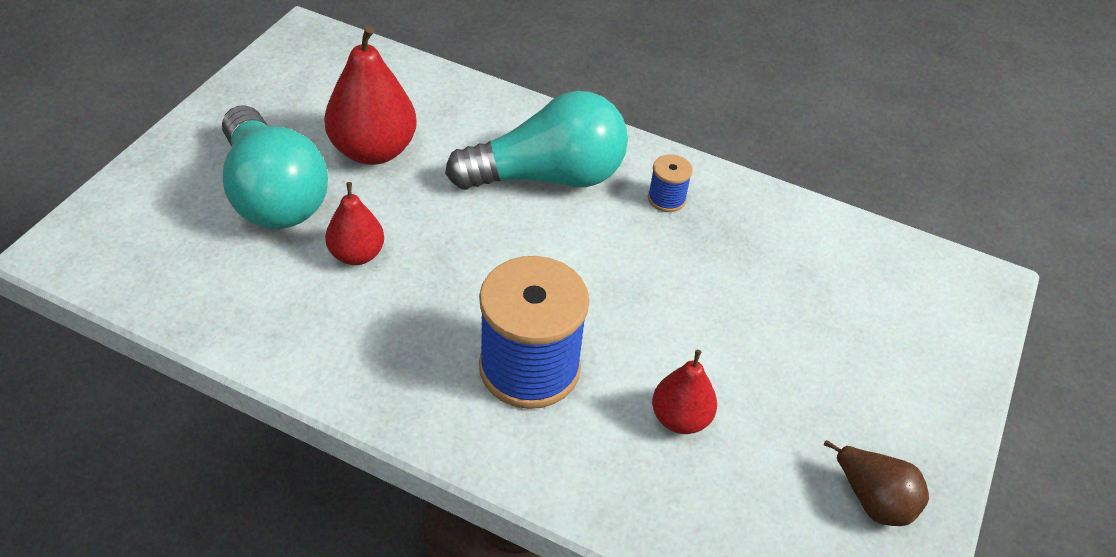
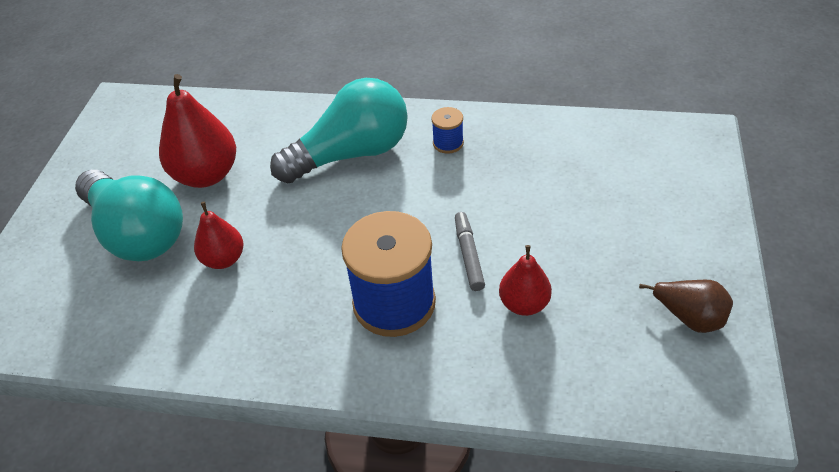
camera: 10 degrees left, 0 degrees up
none -> grey marker [455,212,485,291]

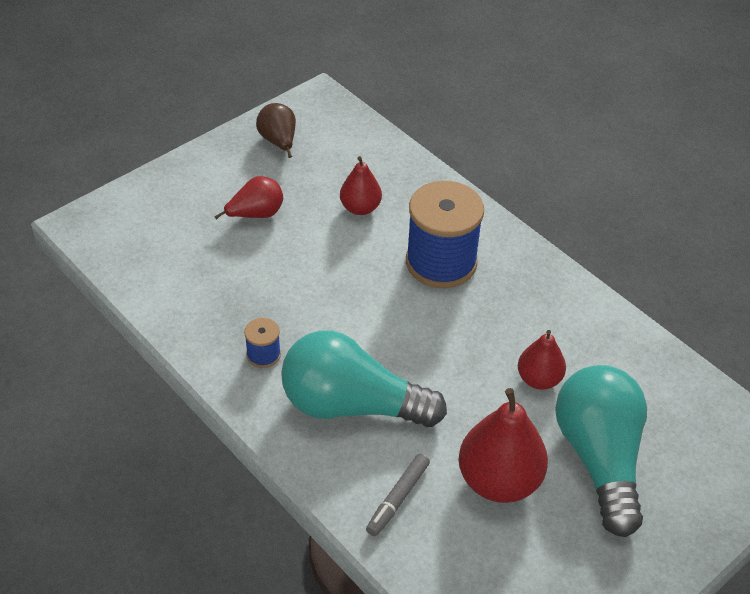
camera: 145 degrees left, 0 degrees up
grey marker [455,212,485,291] -> grey marker moved to [366,454,430,536]
none -> red pear [214,176,283,220]

